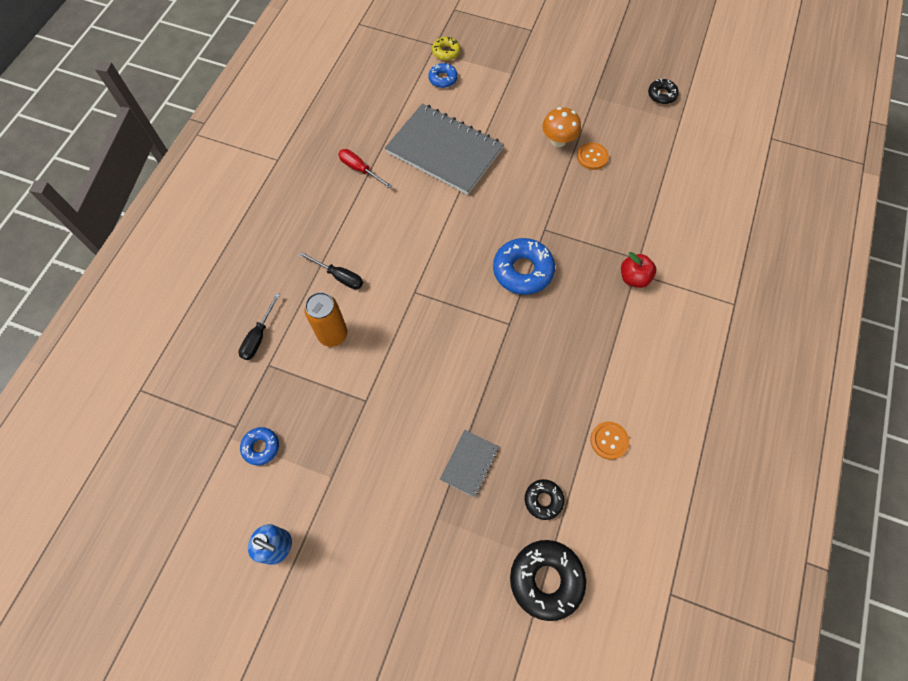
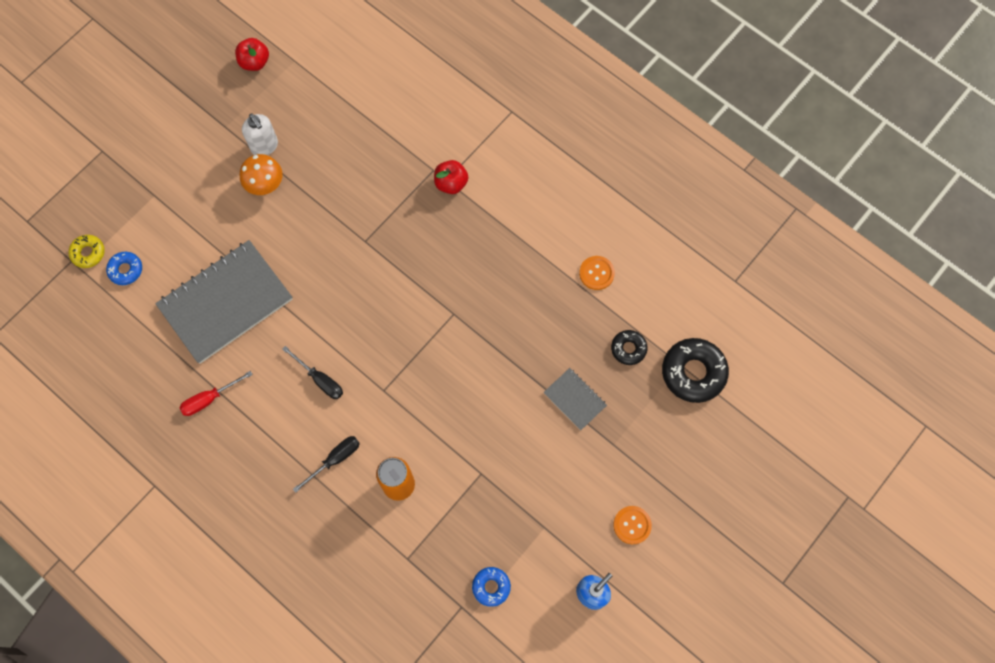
camera: 70 degrees left, 5 degrees up
black screwdriver [239,293,280,360] -> black screwdriver moved to [282,346,343,399]
blue donut [493,238,555,295] -> none
orange button [577,143,609,170] -> orange button moved to [613,506,652,544]
black donut [648,79,679,104] -> red apple [235,38,269,71]
none -> white soap dispenser [242,113,278,155]

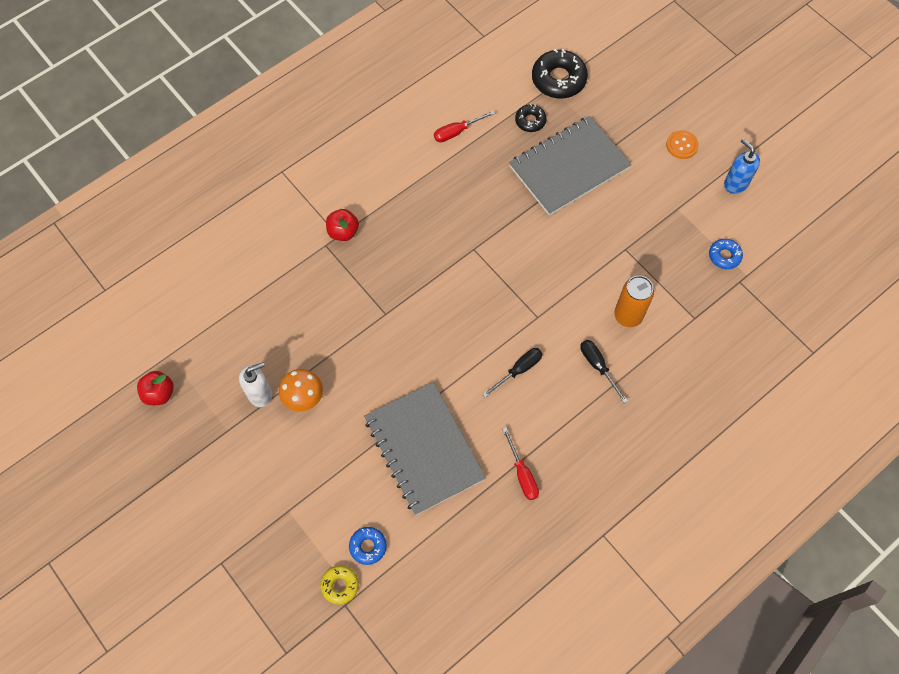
camera: 80 degrees left, 5 degrees down
grey notebook [544,368,607,430] -> grey notebook [509,116,632,216], size x2.16
orange button [579,256,615,290] -> red screwdriver [434,110,495,142]

